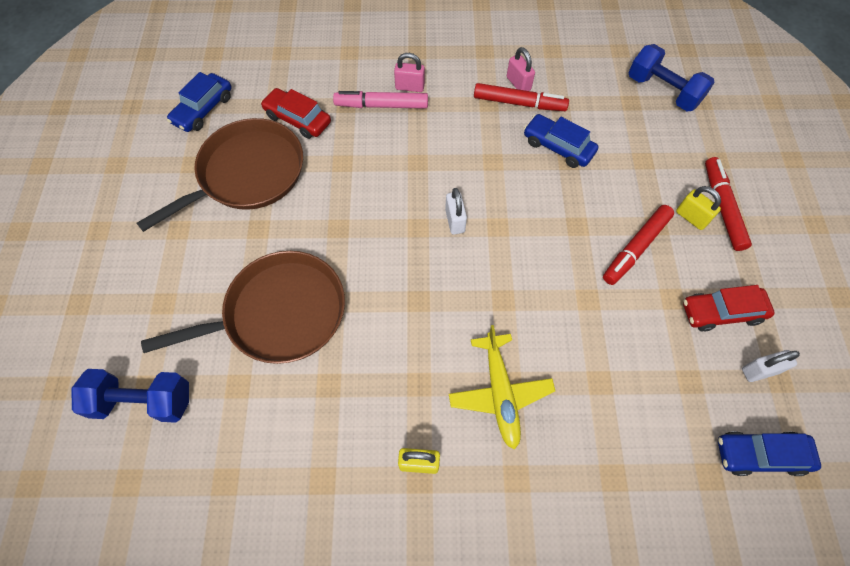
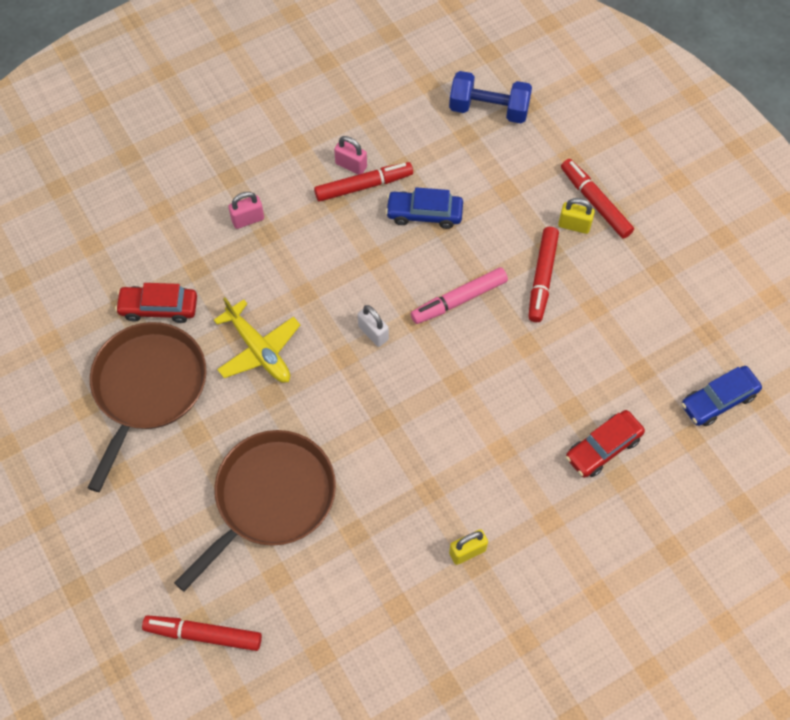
camera: 30 degrees left, 0 degrees up
blue dumbbell [71,369,189,423] -> red marker [142,615,262,651]
blue car [167,72,232,132] -> none
pink marker [333,91,428,109] -> pink marker moved to [411,267,508,324]
yellow plane [449,325,555,450] -> yellow plane moved to [214,297,300,383]
red car [683,285,775,331] -> red car moved to [566,410,645,478]
white padlock [742,350,800,382] -> none

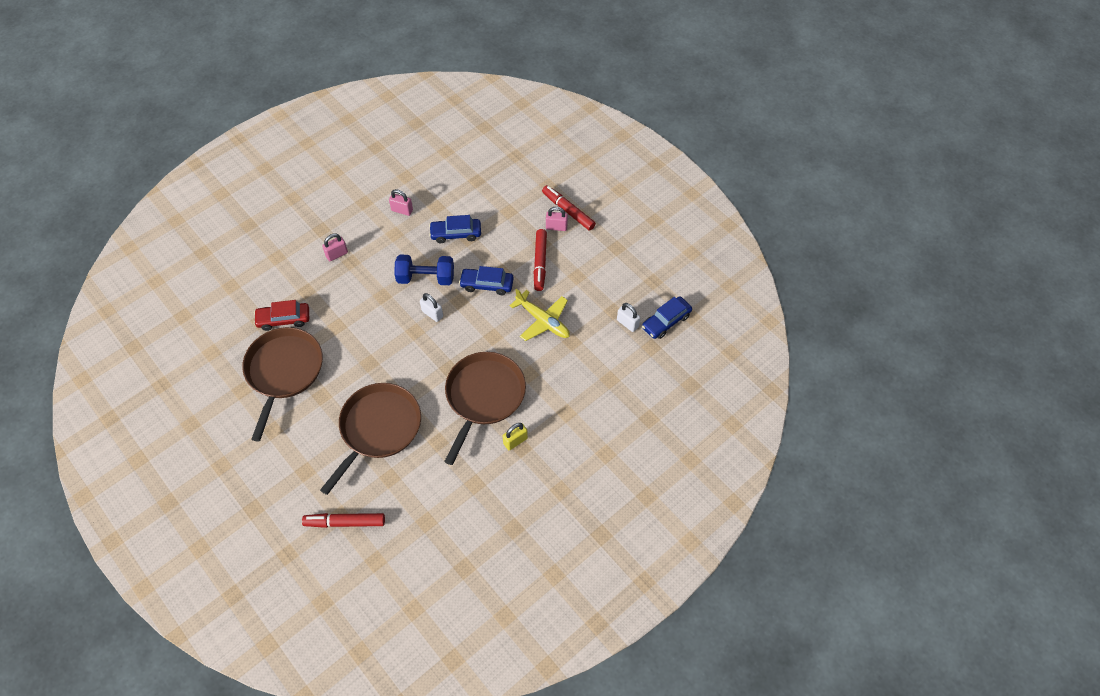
camera: 10 degrees left, 5 degrees down
yellow plane [214,297,300,383] -> yellow plane moved to [510,289,570,341]
red marker [314,162,413,202] -> none
pink marker [411,267,508,324] -> blue car [459,266,514,295]
blue dumbbell [449,71,532,123] -> blue dumbbell moved to [394,254,454,285]
yellow padlock [558,198,595,234] -> pink padlock [546,207,568,231]
red car [566,410,645,478] -> none
none -> brown pan [444,352,526,465]
none -> white padlock [617,303,640,332]

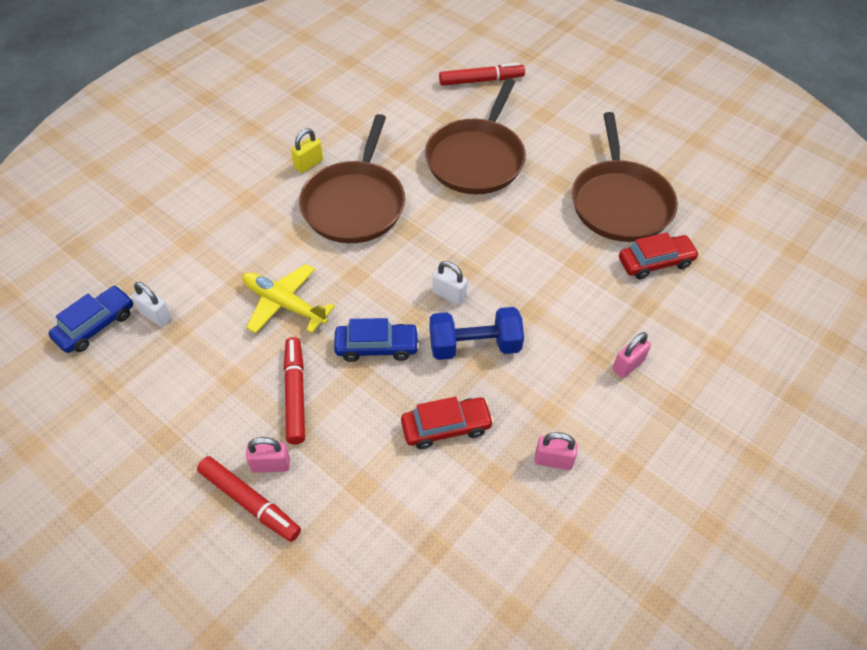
camera: 170 degrees right, 5 degrees down
blue car [429,215,481,243] -> red car [401,397,494,449]

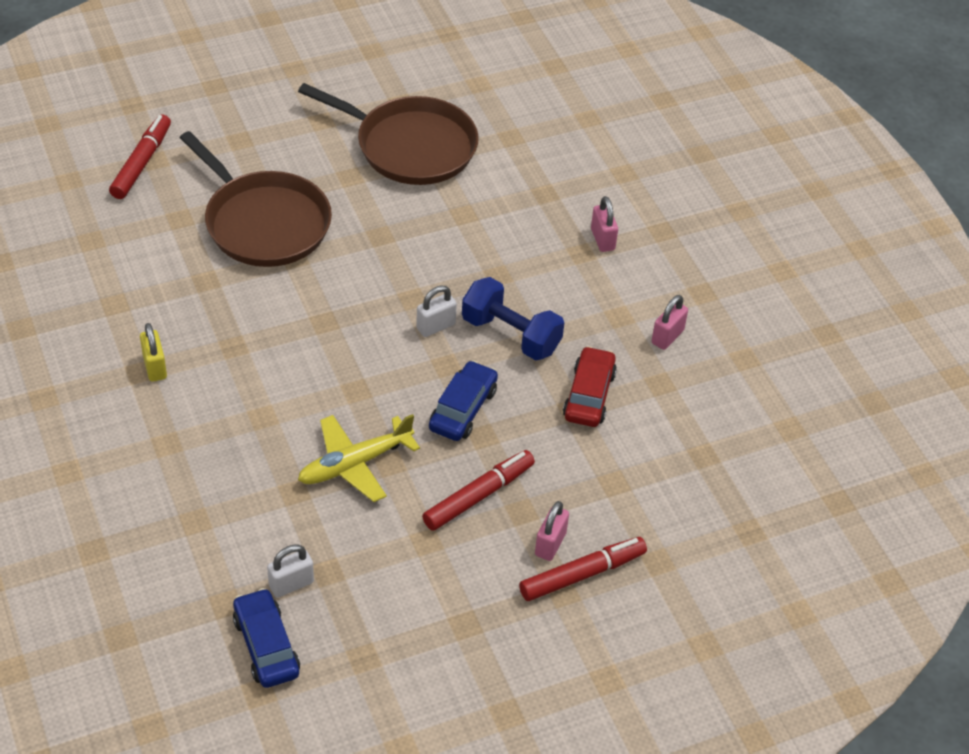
camera: 65 degrees left, 5 degrees down
red marker [284,337,305,444] -> red marker turned 120 degrees clockwise [422,450,535,531]
brown pan [299,114,405,243] -> none
blue dumbbell [430,307,524,360] -> blue dumbbell turned 75 degrees counterclockwise [462,277,564,360]
red car [619,232,699,279] -> none

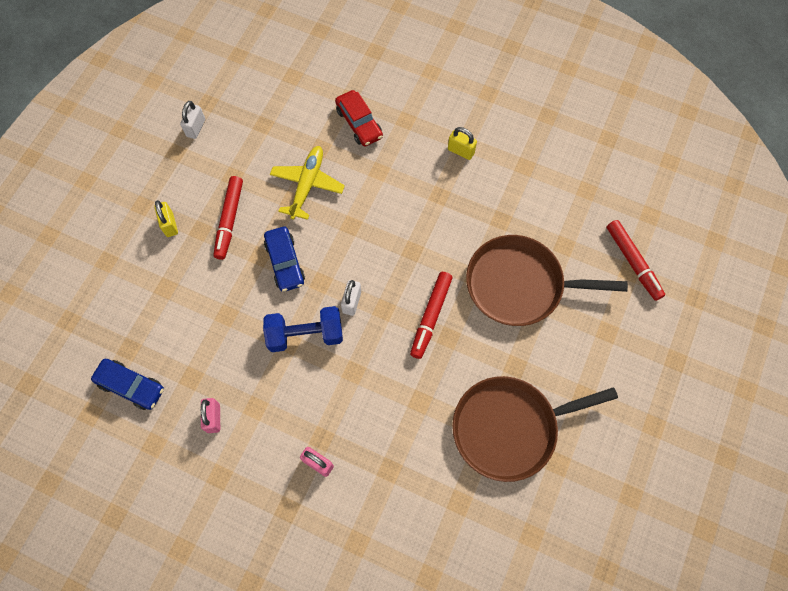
camera: 140 degrees right, 20 degrees up
blue car [233,588,300,688] -> blue car moved to [91,359,164,410]
white padlock [267,545,314,598] -> white padlock moved to [180,101,205,139]
red marker [519,537,647,601] -> red marker moved to [410,272,453,359]
pink padlock [535,501,569,561] -> yellow padlock [154,200,178,237]
red car [563,346,617,427] -> red car moved to [335,90,383,146]

